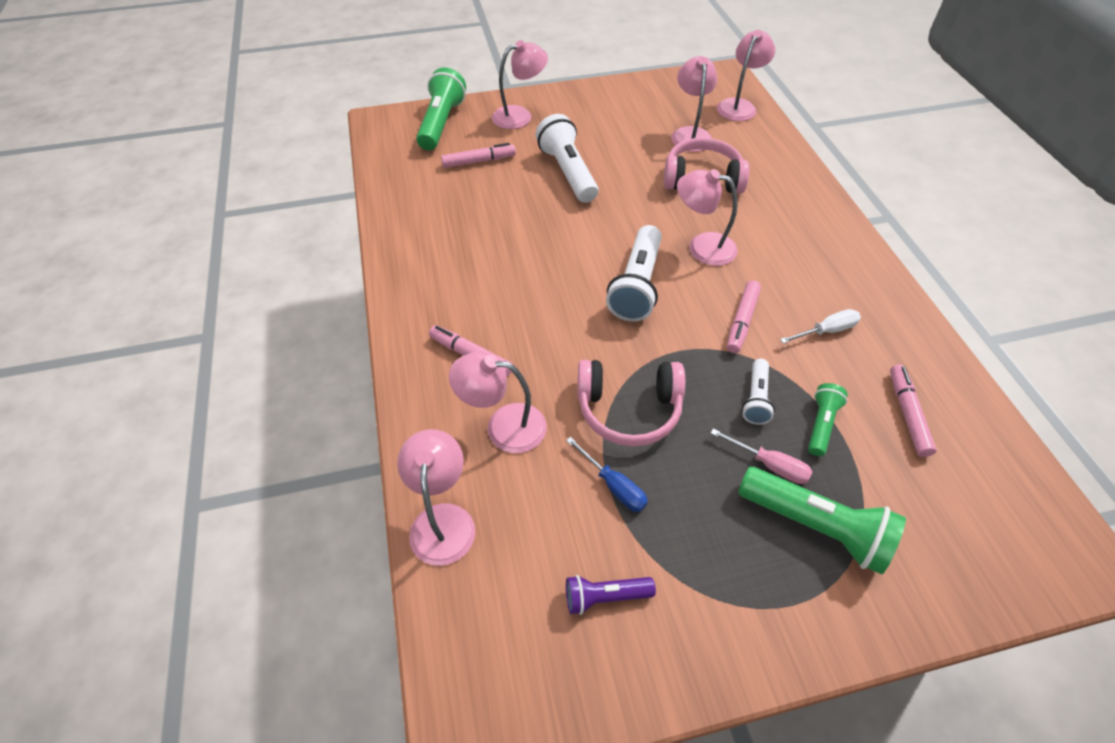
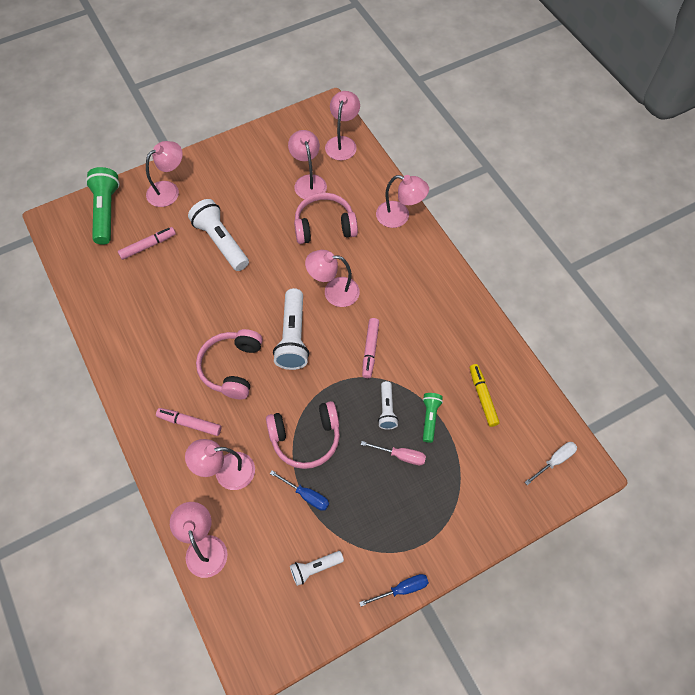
camera: 15 degrees left, 10 degrees up
purple flashlight [566,575,656,615] -> white flashlight [290,551,344,586]
green flashlight [738,467,906,575] -> none
white screwdriver [780,309,861,344] -> white screwdriver moved to [525,442,577,485]
pink marker [890,364,937,457] -> yellow marker [470,364,500,427]
none -> pink headphones [196,329,263,399]
none -> blue screwdriver [359,574,429,607]
none -> pink lamp [376,175,429,228]

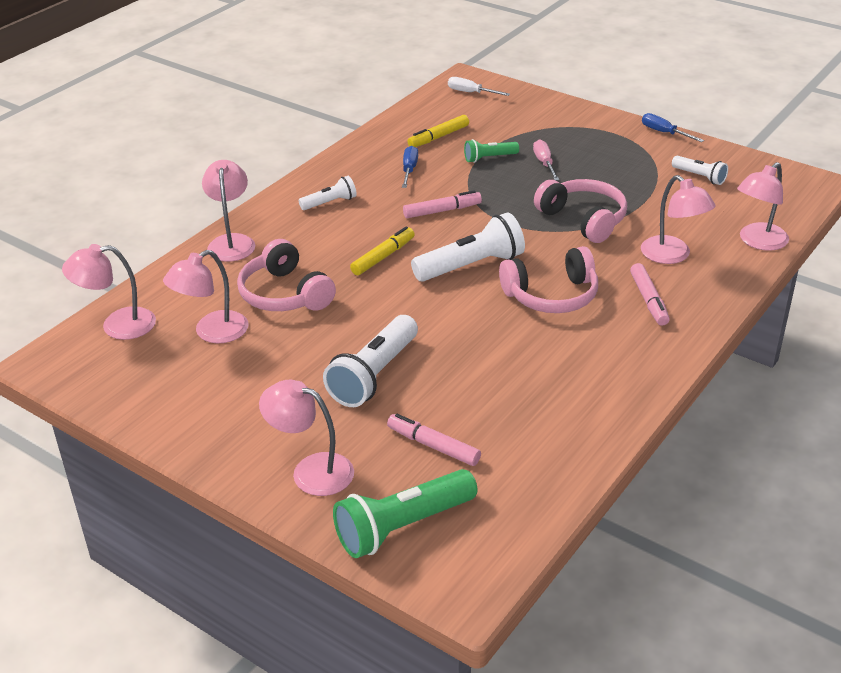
camera: 115 degrees left, 25 degrees down
blue screwdriver [270,470,329,511] -> blue screwdriver moved to [402,146,418,188]
pink lamp [305,250,360,307] -> yellow marker [350,226,415,276]
white flashlight [378,381,398,430] -> white flashlight moved to [298,176,357,210]

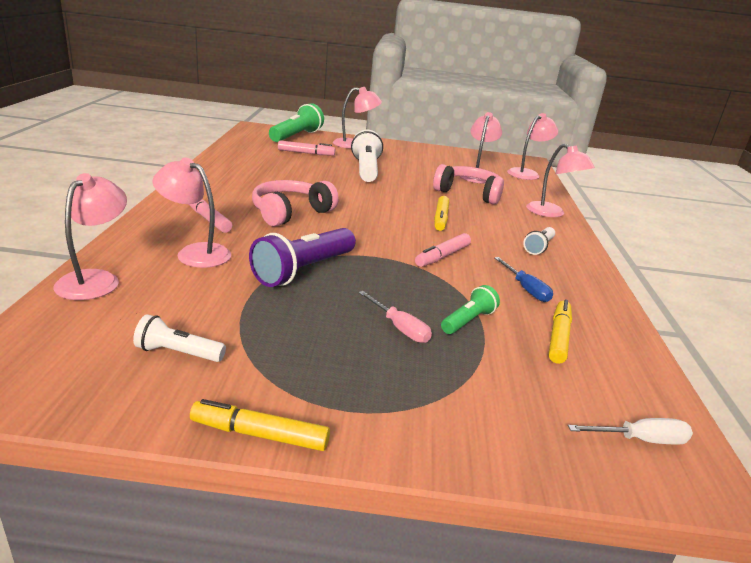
camera: 145 degrees right, 10 degrees down
white flashlight [411,212,525,282] -> none
pink headphones [534,179,627,243] -> purple flashlight [249,228,356,287]
blue screwdriver [642,113,704,142] -> yellow marker [190,399,330,451]

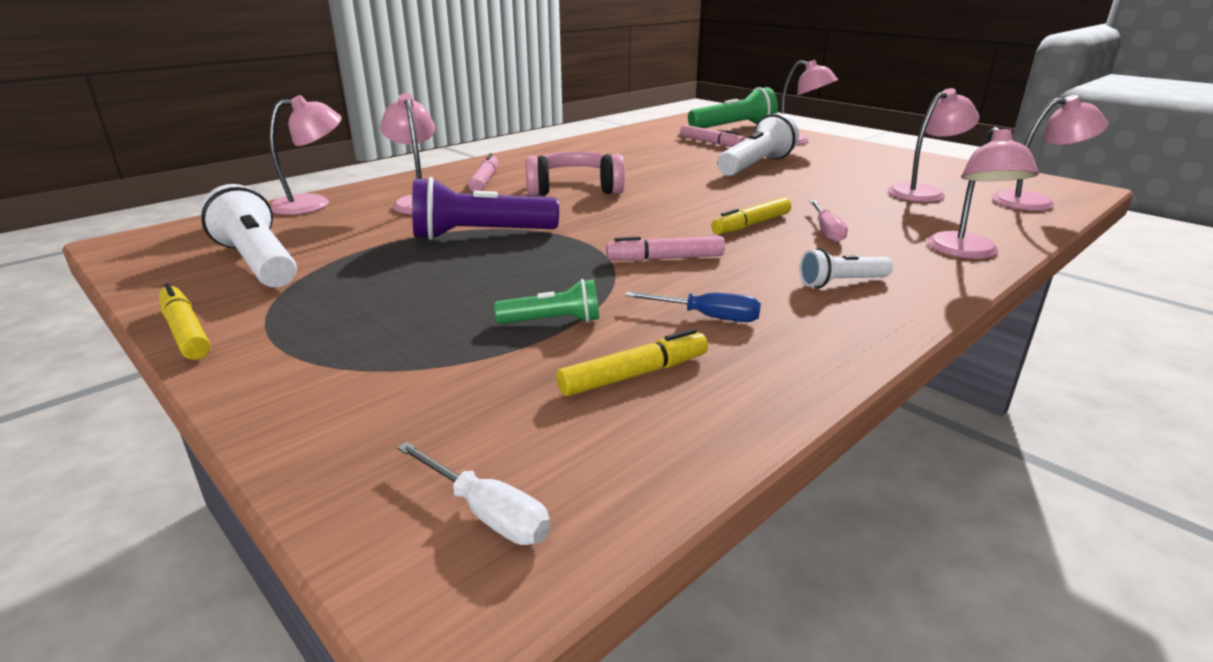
camera: 45 degrees right, 0 degrees up
white flashlight [133,314,226,362] -> white flashlight [200,184,297,288], size x1.82
pink screwdriver [358,291,432,343] -> pink screwdriver moved to [810,200,848,243]
pink headphones [433,164,504,205] -> none
blue screwdriver [495,257,553,302] -> blue screwdriver turned 90 degrees counterclockwise [625,292,761,322]

